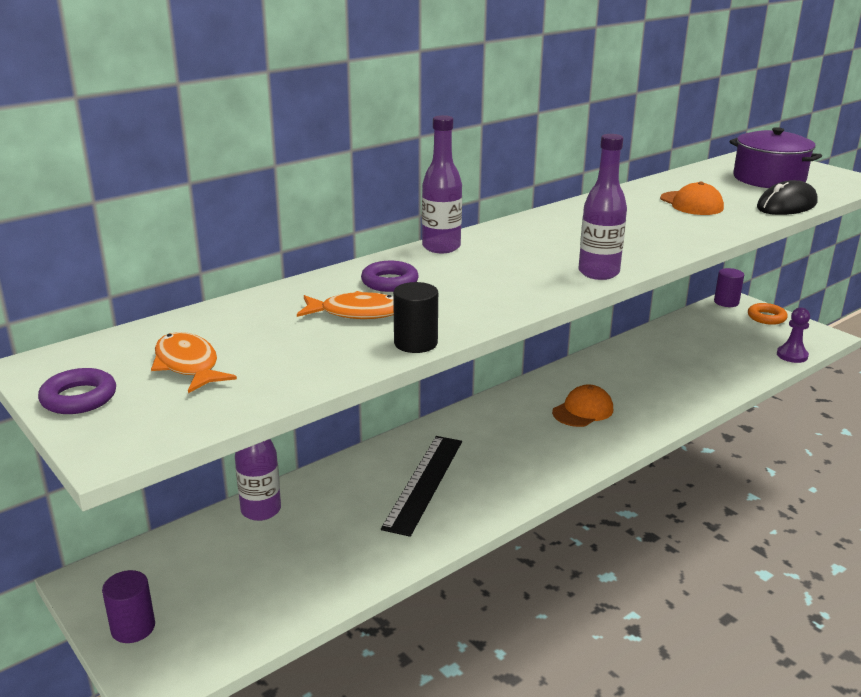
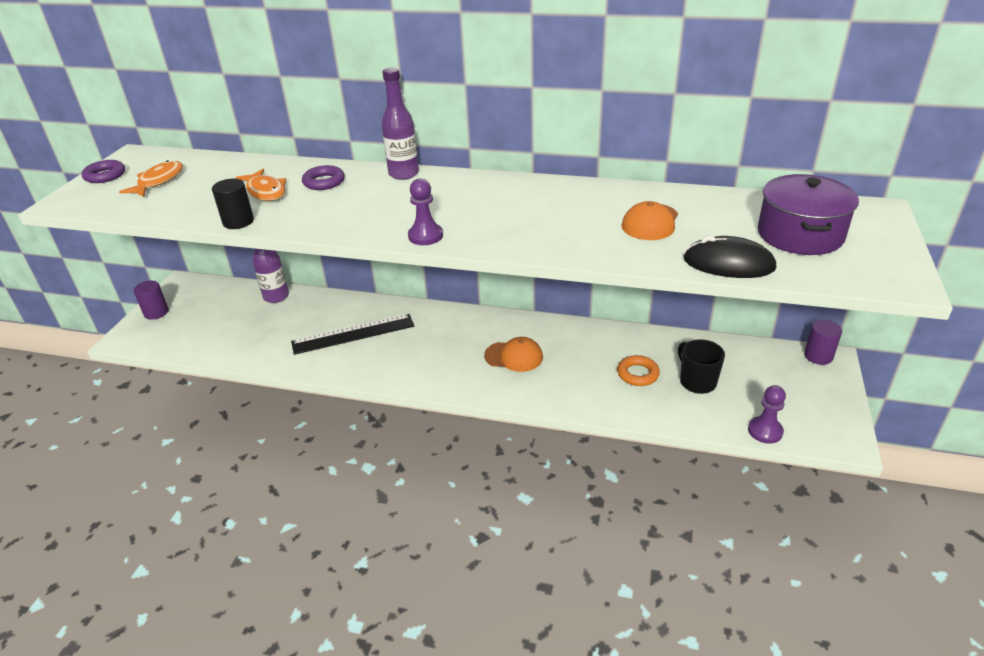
camera: 55 degrees right, 10 degrees up
purple bottle [578,134,627,280] -> purple pawn [408,178,443,245]
orange ring [748,303,788,325] -> orange ring moved to [617,355,660,386]
none -> black mug [678,339,725,394]

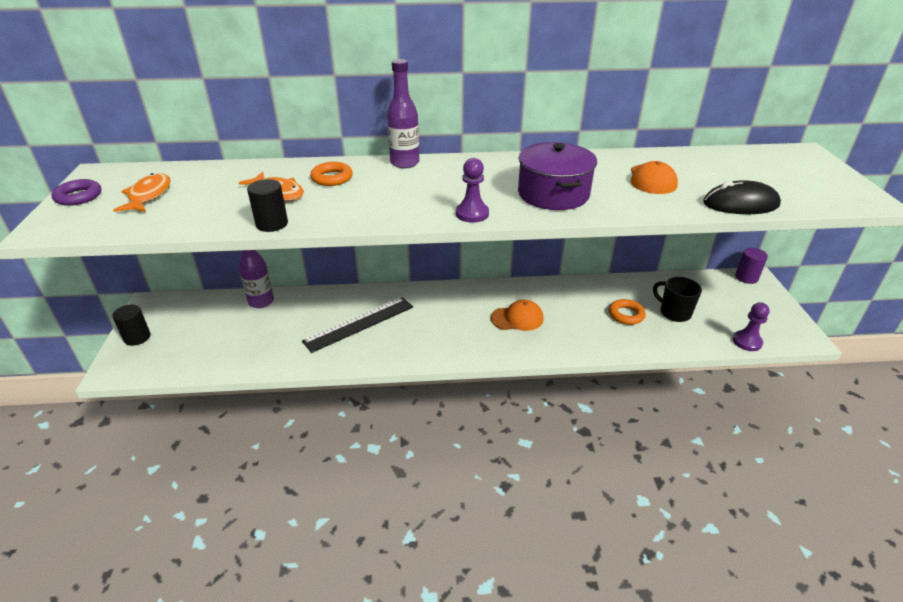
camera: 20 degrees left, 0 degrees up
purple cylinder [133,281,169,320] -> black cylinder [112,304,150,346]
purple ring [302,165,345,190] -> orange ring [310,162,353,186]
purple pot [758,174,859,255] -> purple pot moved to [518,142,597,210]

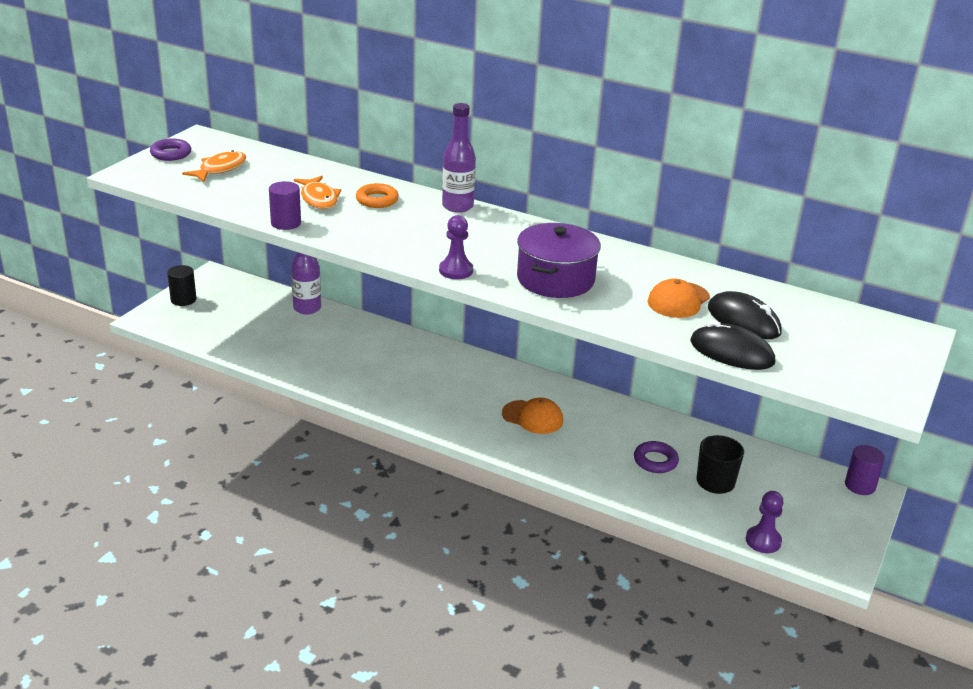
camera: 30 degrees right, 5 degrees down
black cylinder [247,179,288,232] -> purple cylinder [269,181,301,230]
black ruler [302,297,413,353] -> none
orange ring [609,299,646,325] -> purple ring [634,441,679,473]
none -> black mouse [708,291,782,339]

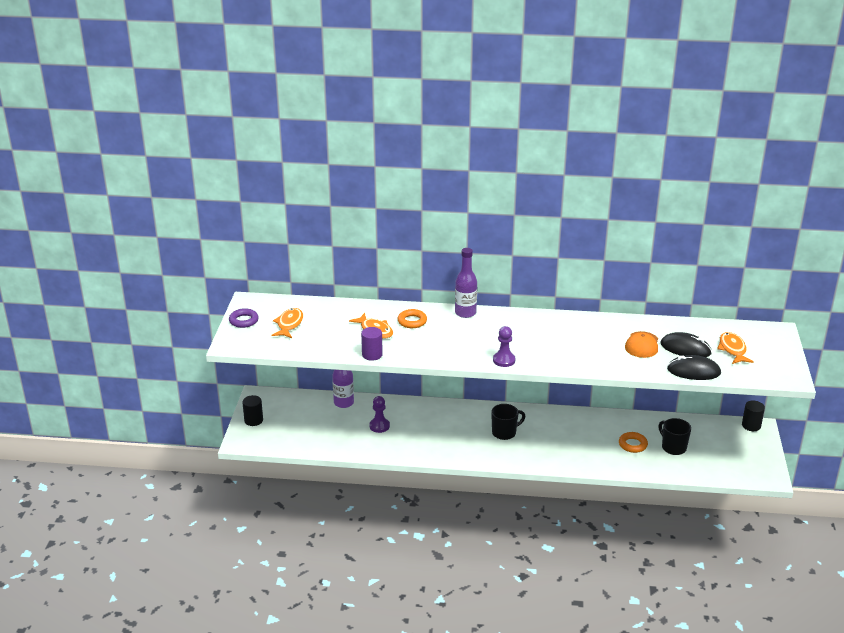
camera: 20 degrees left, 0 degrees up
orange cap [502,398,563,434] -> none
purple pot [517,223,601,298] -> none
purple ring [634,441,679,473] -> orange ring [619,432,648,453]
purple pawn [746,491,784,553] -> purple pawn moved to [369,396,390,433]
purple cylinder [845,445,885,495] -> black cylinder [742,400,765,431]
none -> black mug [491,404,525,440]
none -> orange fish [717,332,754,364]

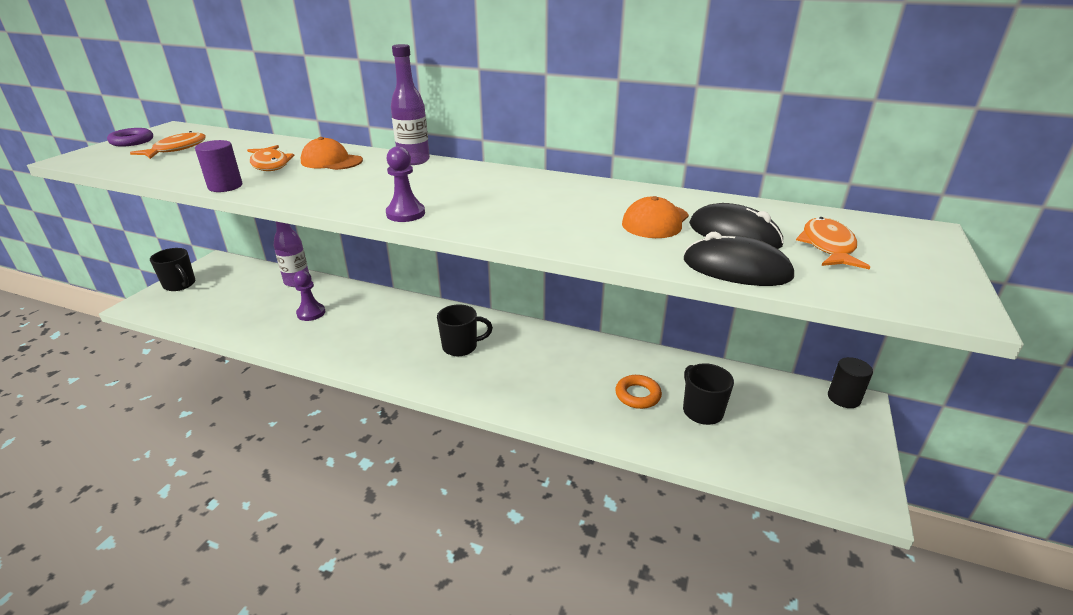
camera: 15 degrees right, 0 degrees up
black cylinder [242,395,263,426] -> black mug [150,248,195,291]
orange ring [398,309,427,328] -> orange cap [301,137,363,170]

